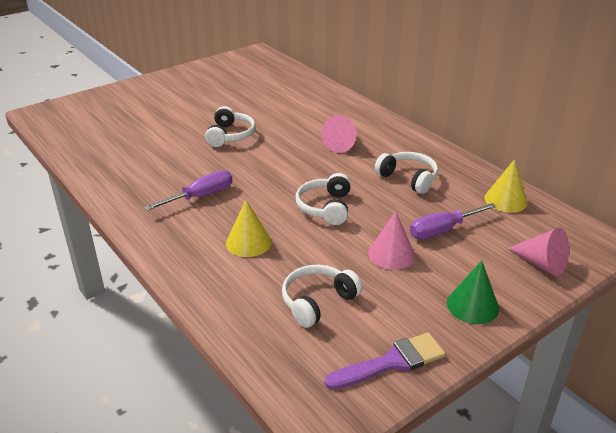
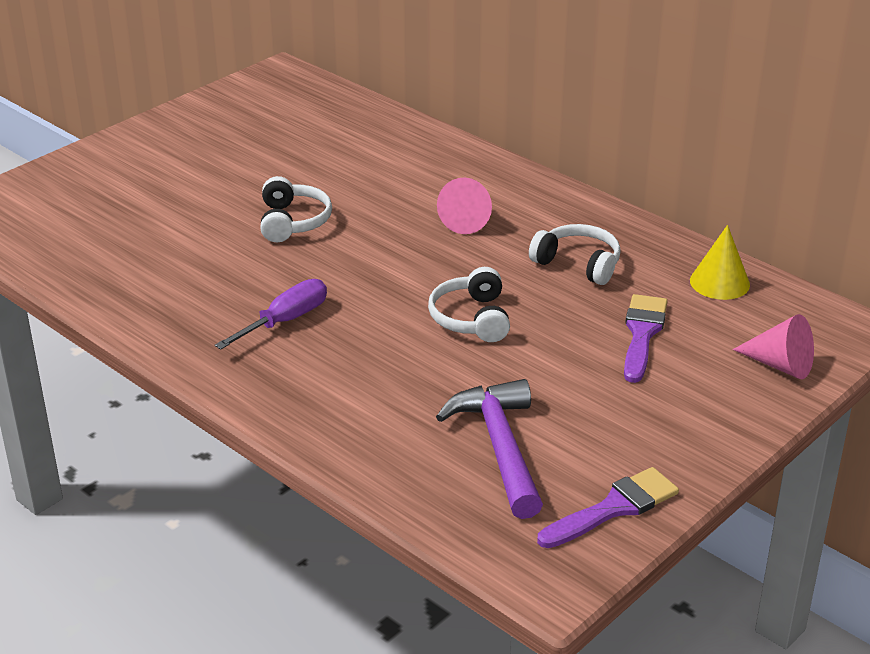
camera: 10 degrees left, 0 degrees up
yellow cone [226,200,272,257] -> none
white headphones [282,265,362,328] -> purple hammer [436,379,543,519]
pink cone [368,211,415,270] -> none
purple screwdriver [410,203,497,239] -> purple brush [624,294,667,383]
green cone [447,260,499,324] -> none

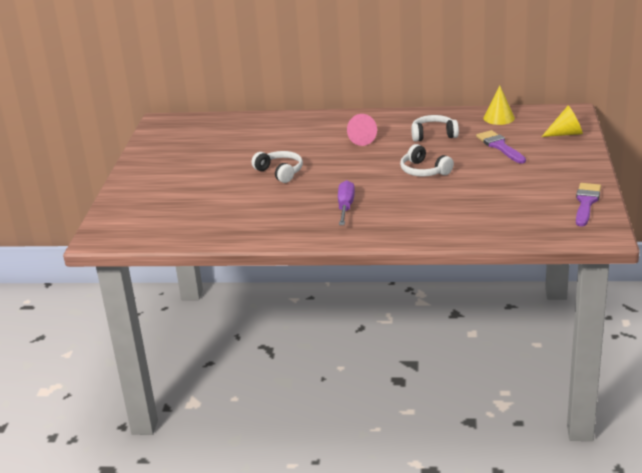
camera: 35 degrees left, 5 degrees down
purple hammer [436,379,543,519] -> none
pink cone [733,314,814,379] -> yellow cone [541,105,583,137]

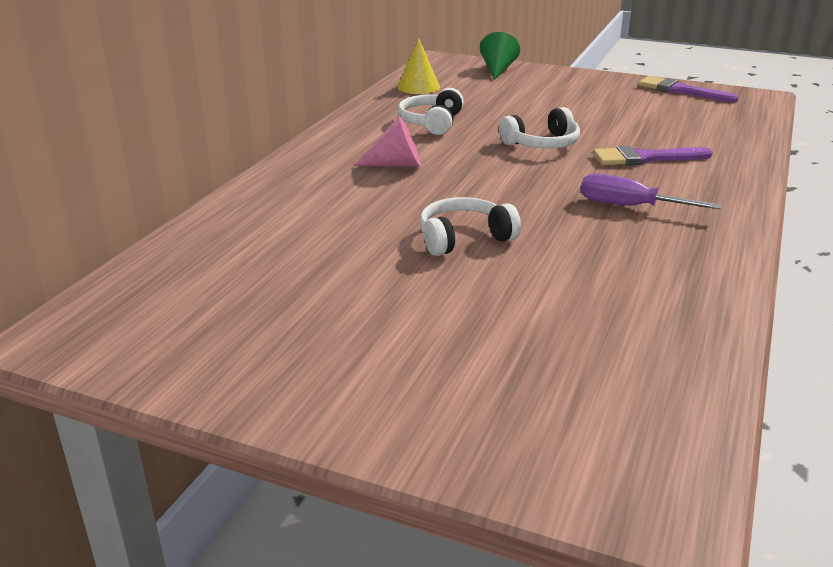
camera: 75 degrees left, 0 degrees up
purple brush [476,130,526,164] -> purple brush moved to [593,146,713,165]
yellow cone [541,105,583,137] -> green cone [480,32,520,80]

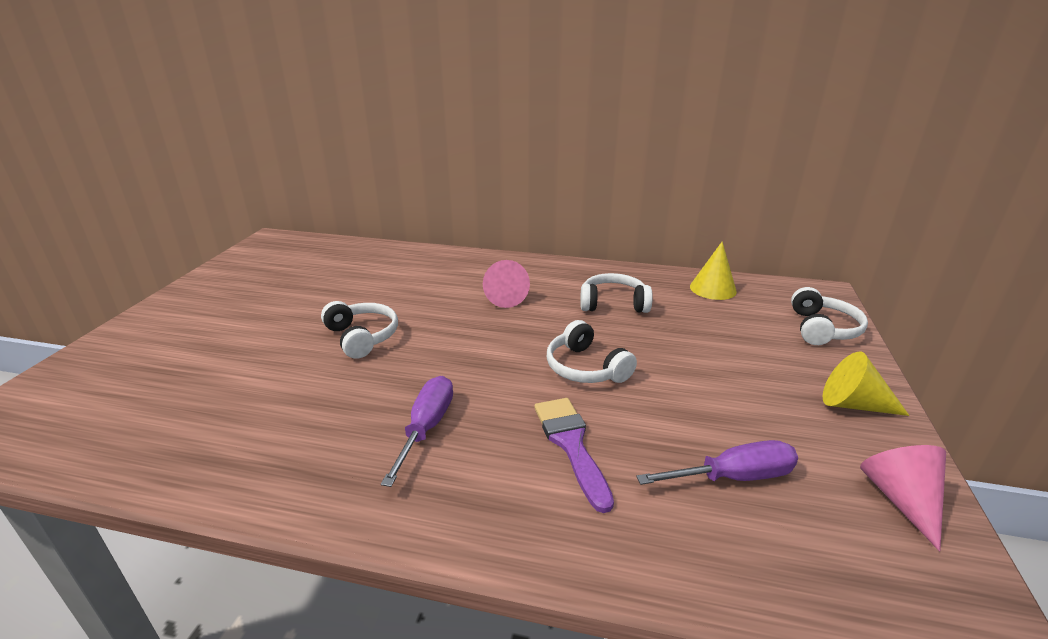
camera: 80 degrees right, 0 degrees up
green cone [480,32,520,80] -> white headphones [791,287,868,345]
purple brush [638,76,739,103] -> pink cone [860,445,946,551]
none -> purple screwdriver [636,440,798,485]
none -> yellow cone [822,352,910,416]

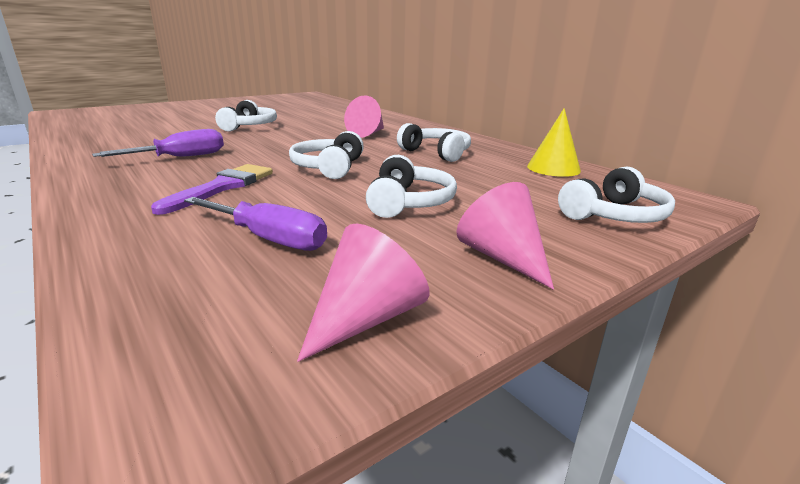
camera: 40 degrees right, 5 degrees down
yellow cone [822,352,910,416] -> pink cone [456,182,554,290]
none -> white headphones [366,155,457,218]

